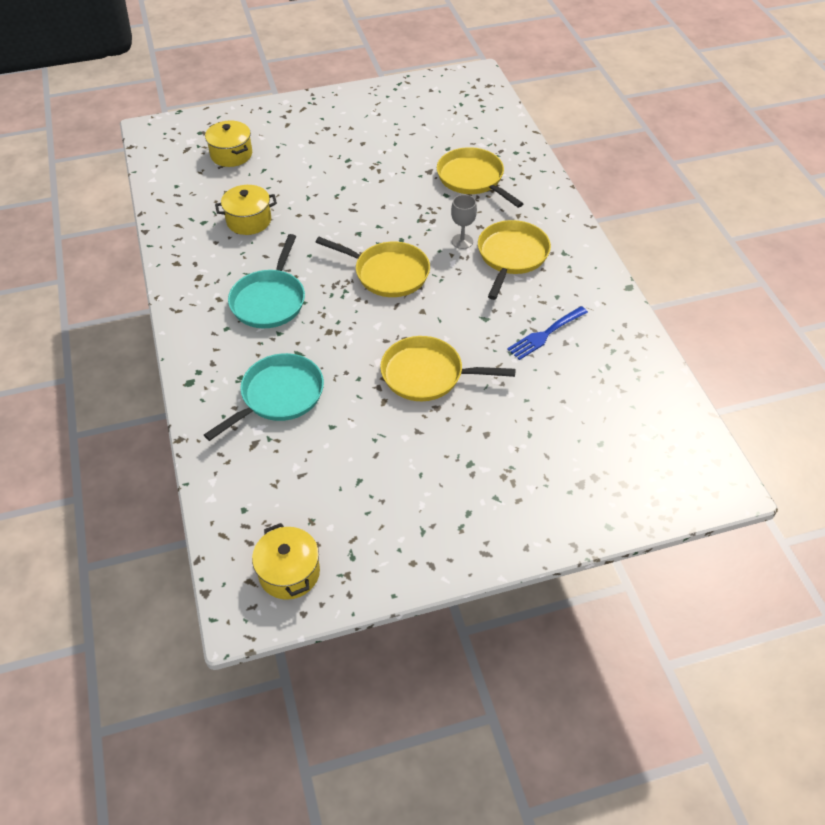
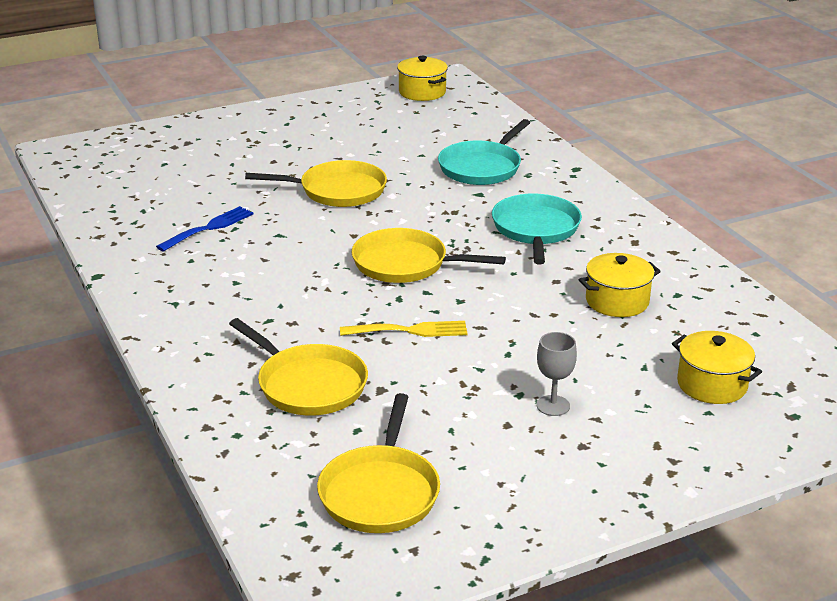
camera: 170 degrees right, 20 degrees down
grey goblet [451,194,477,249] -> grey goblet moved to [537,332,577,416]
yellow pan [478,220,551,300] -> yellow pan moved to [317,393,440,533]
none -> yellow fork [340,321,467,337]

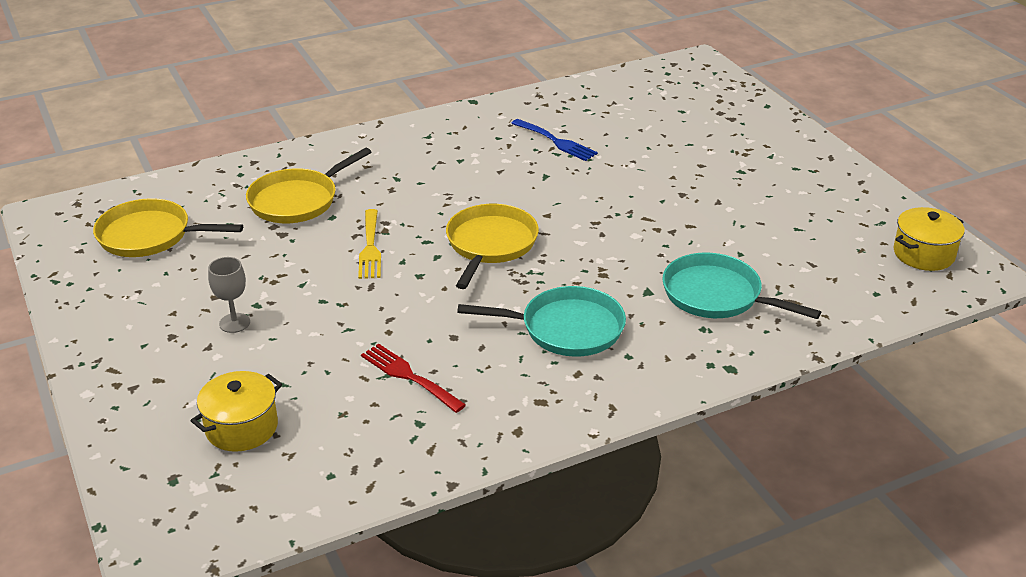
camera: 90 degrees right, 5 degrees up
yellow pan [245,160,387,207] -> none
yellow pot [579,253,661,317] -> red fork [361,344,466,413]

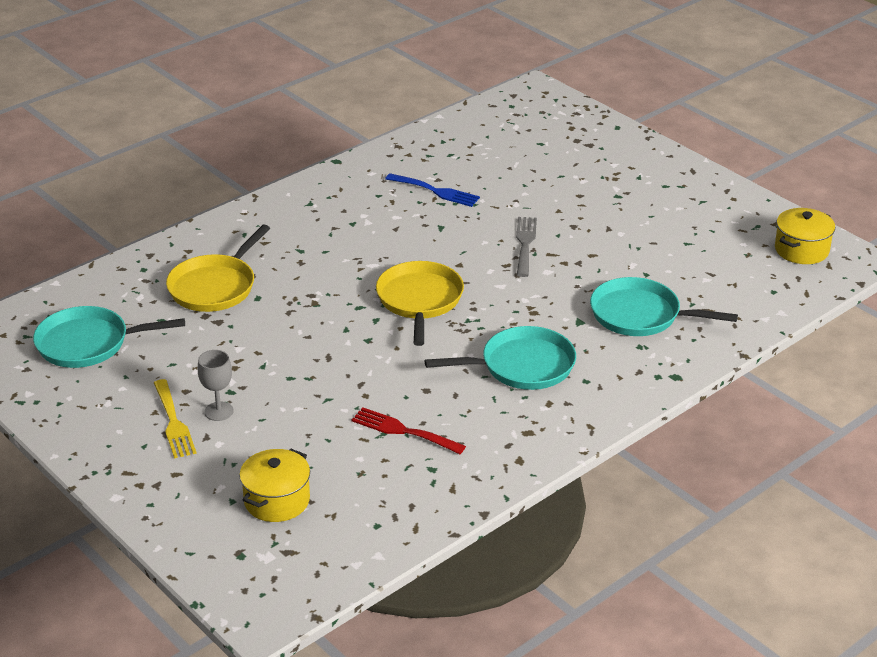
camera: 15 degrees left, 0 degrees up
yellow pan [93,198,243,257] -> turquoise pan [33,306,185,368]
yellow fork [358,209,381,279] -> yellow fork moved to [154,379,197,459]
none -> grey fork [516,217,537,277]

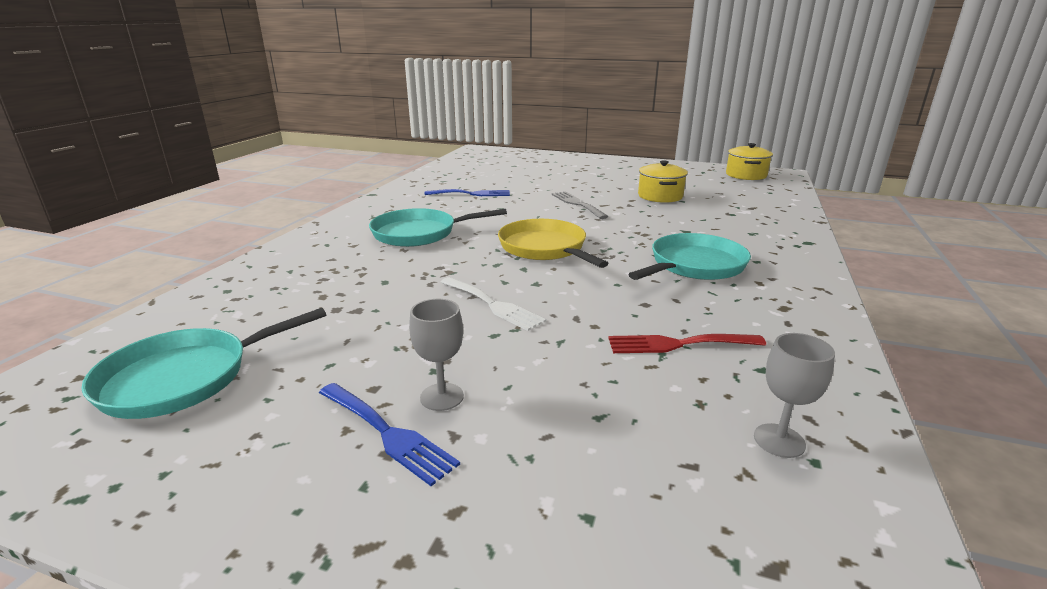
camera: 30 degrees left, 10 degrees down
yellow fork [154,379,197,459] -> blue fork [319,383,460,486]
yellow pan [166,225,270,312] -> none
yellow pot [239,448,310,522] -> yellow pot moved to [638,160,688,203]
turquoise pan [590,277,738,336] -> turquoise pan moved to [369,208,507,247]
none -> white fork [441,277,546,331]
none -> grey goblet [754,333,835,458]

